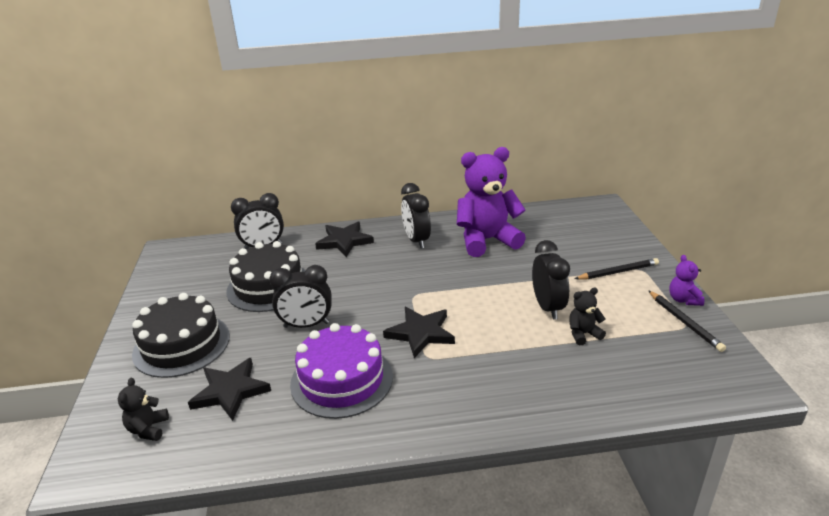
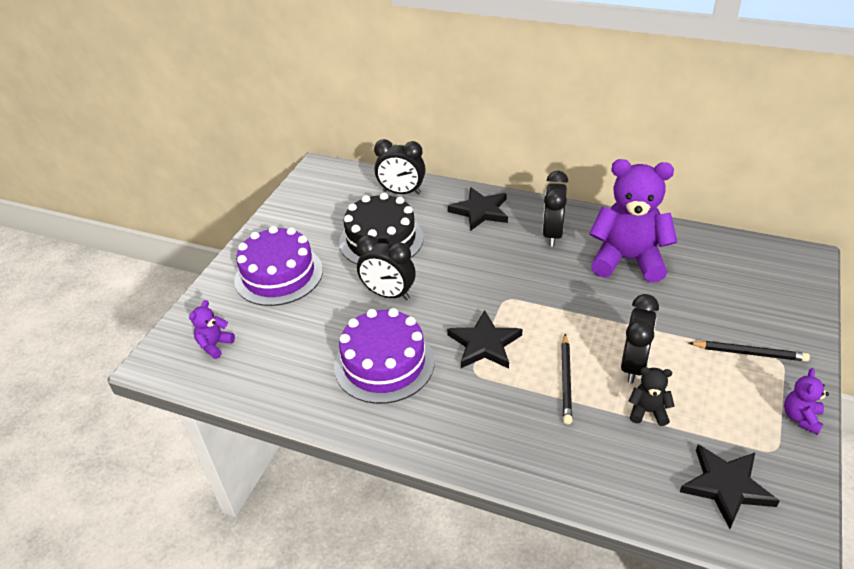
camera: 30 degrees right, 10 degrees up
black teddy bear [118,378,169,441] -> purple teddy bear [189,300,235,359]
black cake [132,293,230,378] -> purple cake [234,226,323,306]
black star [188,358,271,421] -> black star moved to [680,444,779,529]
black pencil [648,290,726,352] -> black pencil moved to [561,334,572,424]

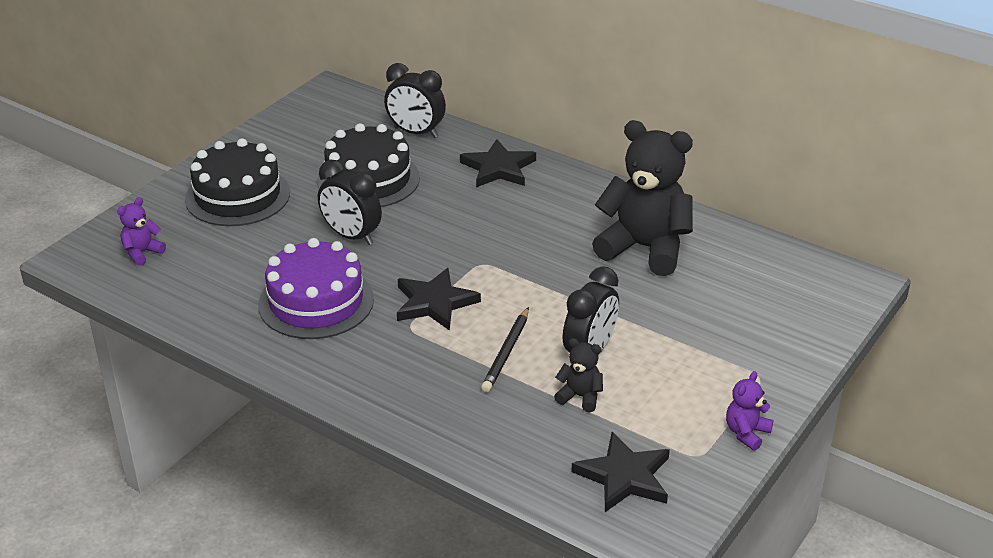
camera: 10 degrees right, 5 degrees down
purple cake [234,226,323,306] -> black cake [185,138,290,226]
black clock [542,171,568,247] -> none
purple teddy bear [589,159,677,283] -> black teddy bear [592,120,693,276]
black pencil [689,341,810,362] -> none

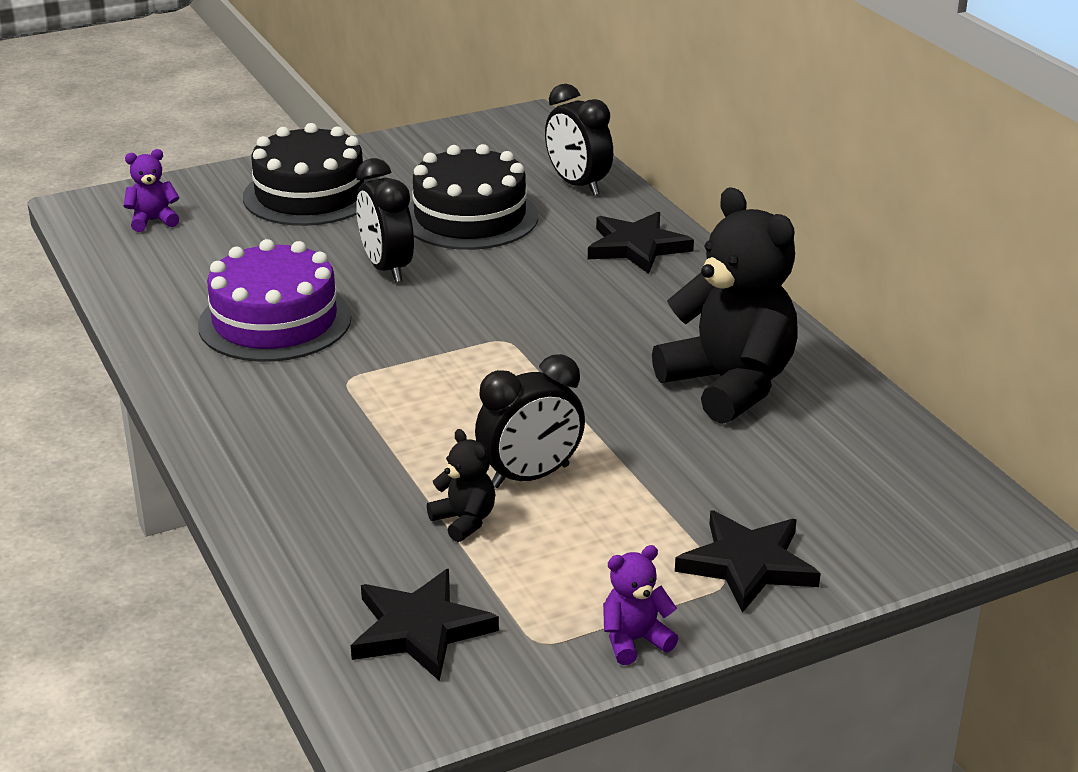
camera: 30 degrees right, 5 degrees down
black star [397,268,481,331] -> black star moved to [675,510,821,613]
black pencil [481,307,529,392] -> none

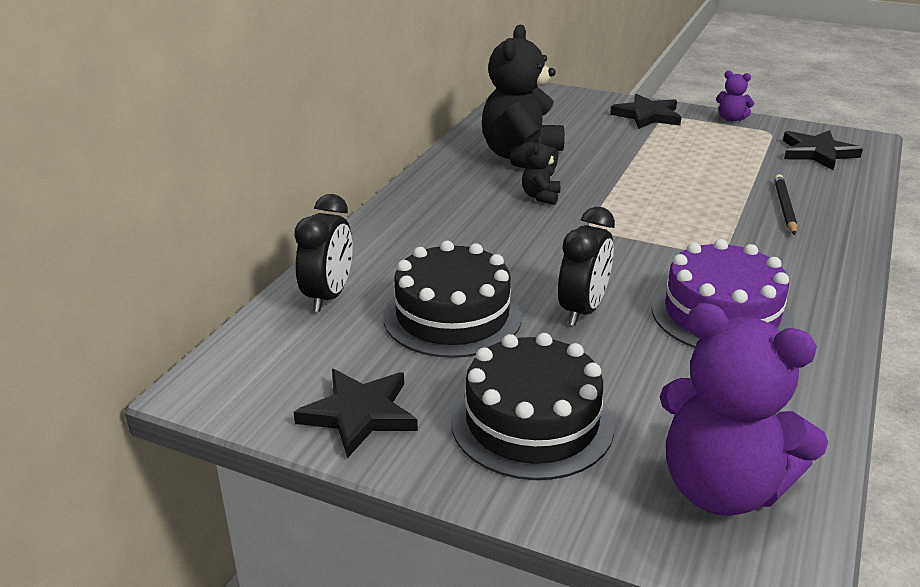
camera: 130 degrees left, 0 degrees up
purple teddy bear [124,149,180,232] -> purple teddy bear [660,303,828,516], size x2.30
black teddy bear [427,429,495,542] -> black teddy bear moved to [522,136,560,205]
black clock [475,354,585,488] -> none
black star [588,212,694,274] -> black star moved to [294,369,418,458]
none -> black pencil [774,174,797,235]

